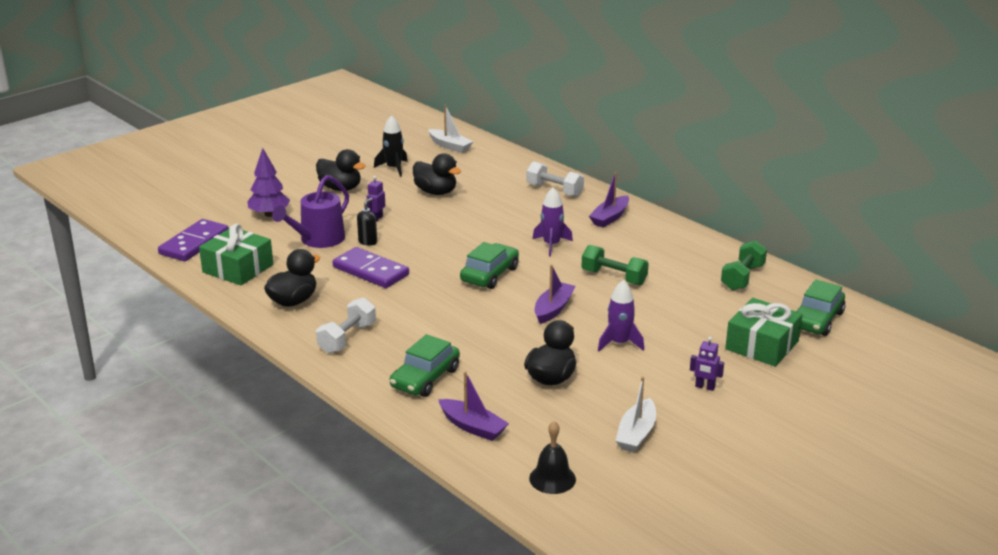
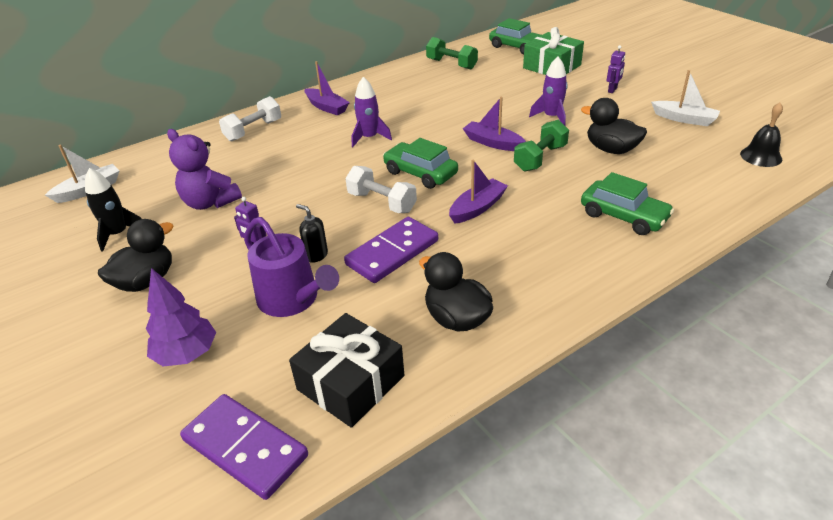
camera: 80 degrees left, 10 degrees up
green gift [199,224,273,285] -> black gift [289,313,404,428]
white dumbbell [316,297,376,354] -> white dumbbell moved to [345,166,417,213]
black duck [413,153,461,195] -> purple teddy bear [167,129,242,210]
purple boat [438,371,509,441] -> purple boat moved to [449,160,508,224]
green dumbbell [581,245,649,285] -> green dumbbell moved to [514,120,569,172]

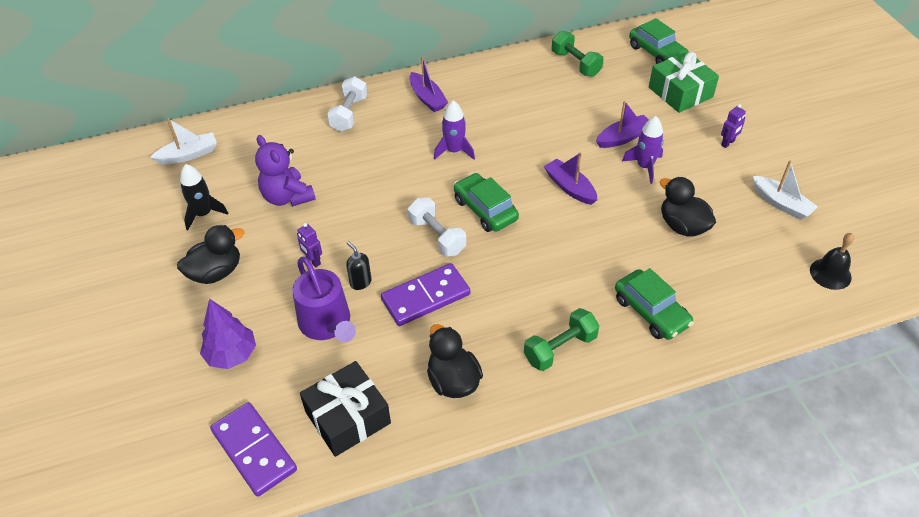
camera: 15 degrees right, 10 degrees up
white dumbbell [219,96,281,142] -> white dumbbell turned 45 degrees counterclockwise [327,76,367,132]
purple boat [449,160,508,224] -> purple boat moved to [596,101,649,148]
green dumbbell [514,120,569,172] -> green dumbbell moved to [524,308,599,371]

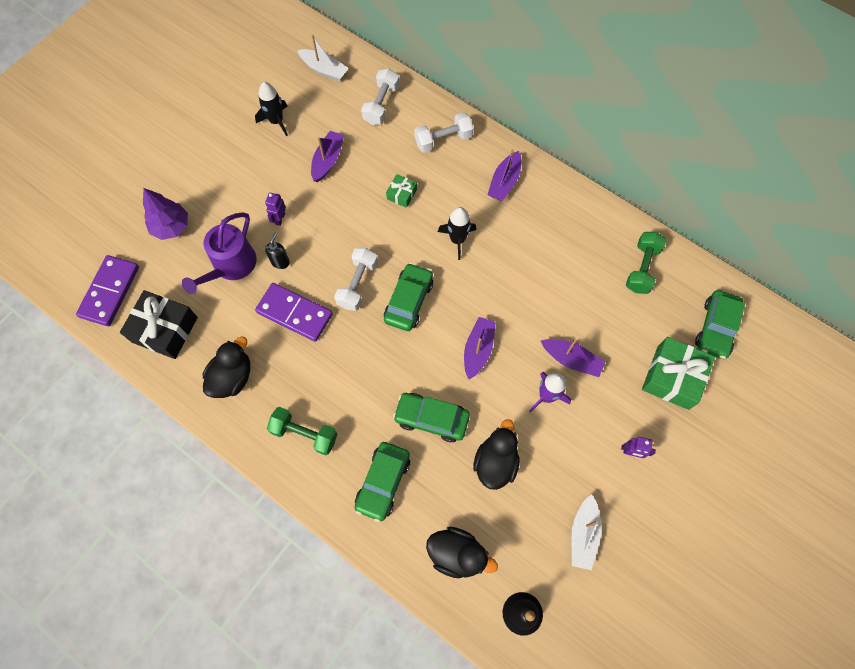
camera: 55 degrees right, 20 degrees up
black duck [177,225,245,284] -> black duck moved to [426,527,498,578]
purple teddy bear [255,135,316,207] -> purple boat [311,131,344,182]
purple rocket [434,100,475,160] -> black rocket [438,207,476,260]
none -> white dumbbell [361,69,400,125]
none -> green gift [386,174,417,208]
none -> green car [393,393,470,442]

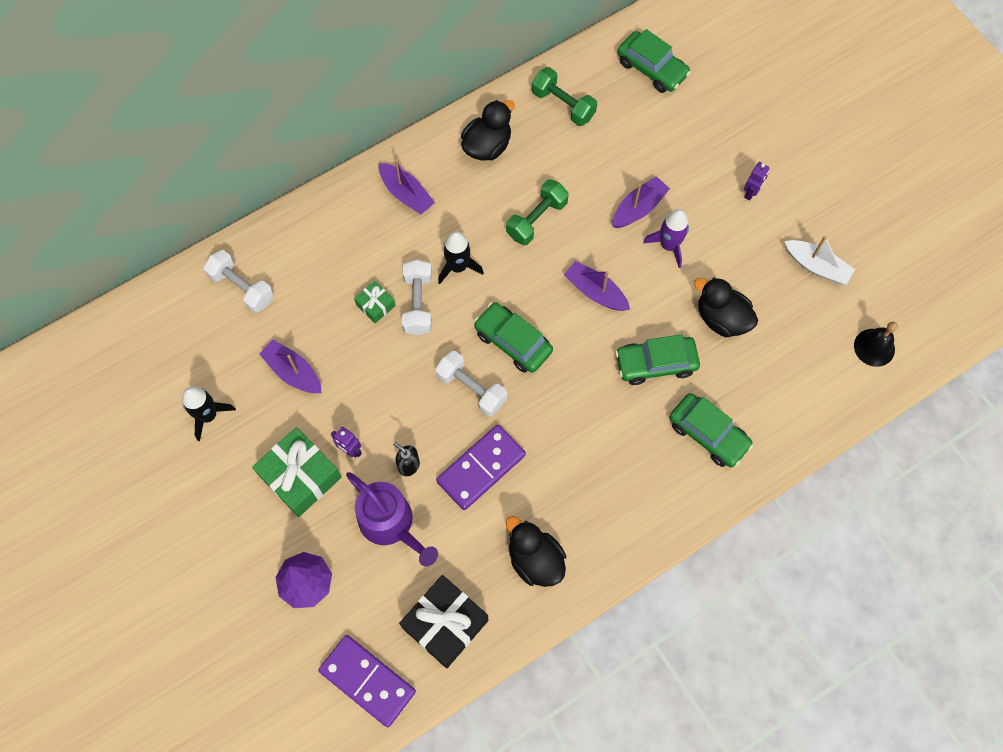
camera: 70 degrees left, 0 degrees up
green dumbbell [267,407,337,455] -> green dumbbell moved to [506,179,569,245]
white boat [297,34,349,81] -> none
green car [393,393,470,442] -> green car turned 45 degrees clockwise [615,334,700,385]
white dumbbell [414,112,473,153] -> white dumbbell moved to [402,260,432,335]
black duck [426,527,498,578] -> black duck moved to [461,100,515,160]
green gift [642,337,715,410] -> green gift moved to [252,427,342,517]

